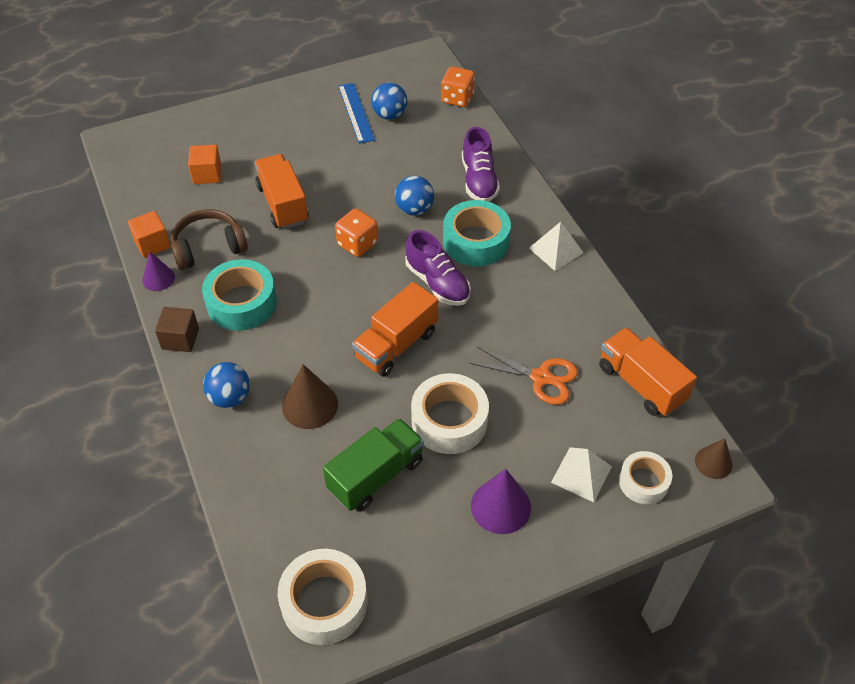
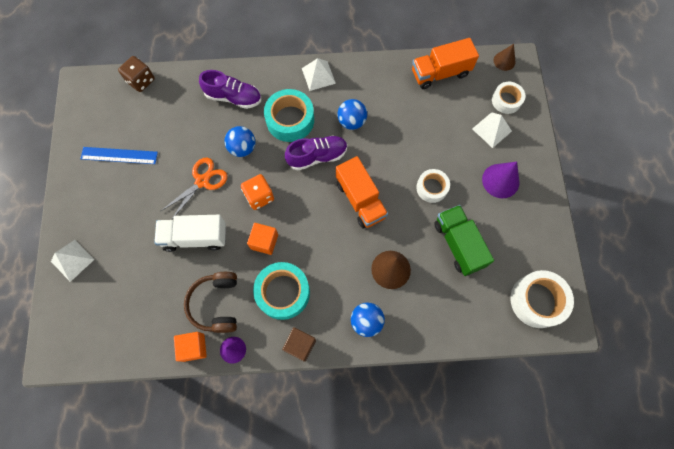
camera: 70 degrees left, 20 degrees up
orange cube [188,145,221,184] -> orange cube moved to [247,223,278,255]
orange truck [254,154,309,229] -> white truck [154,215,226,252]
blue ball [371,82,408,120] -> blue ball moved to [337,99,367,130]
white tape [411,373,489,454] -> white tape [416,169,450,203], size x0.62
orange dice [441,66,475,107] -> brown dice [118,56,155,92]
orange scissors [469,346,578,405] -> orange scissors moved to [161,157,227,220]
none -> white pyramid [51,240,94,282]

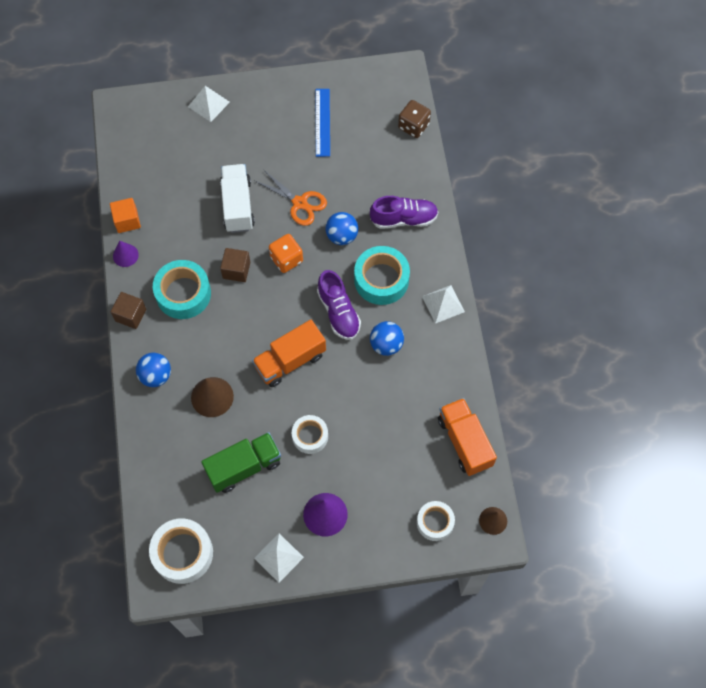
camera: 85 degrees right, 5 degrees down
brown headphones [184,272,237,333] -> none
purple shoe [199,70,261,109] -> purple shoe turned 105 degrees counterclockwise [370,196,439,229]
orange cube [247,223,278,255] -> brown cube [220,248,251,282]
white pyramid [472,112,512,148] -> white pyramid moved to [254,533,304,583]

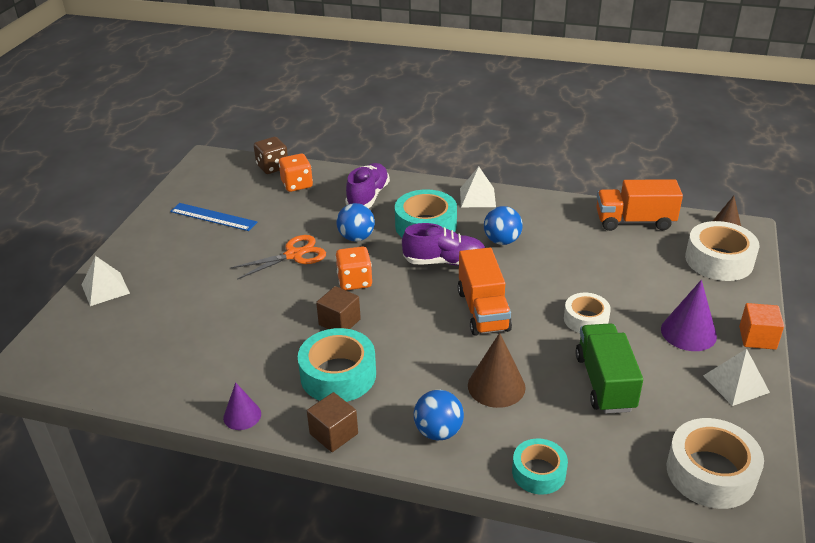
camera: 65 degrees left, 30 degrees down
orange cube [110,198,141,233] -> orange cube moved to [739,303,784,350]
white truck [220,164,255,233] -> none
white tape [417,501,455,541] -> white tape [685,221,759,281], size x1.61
none -> orange dice [279,153,313,192]
none -> turquoise tape [512,438,568,495]

